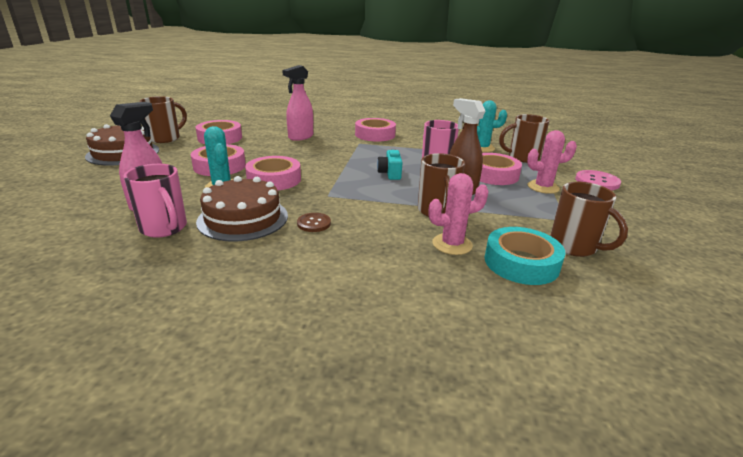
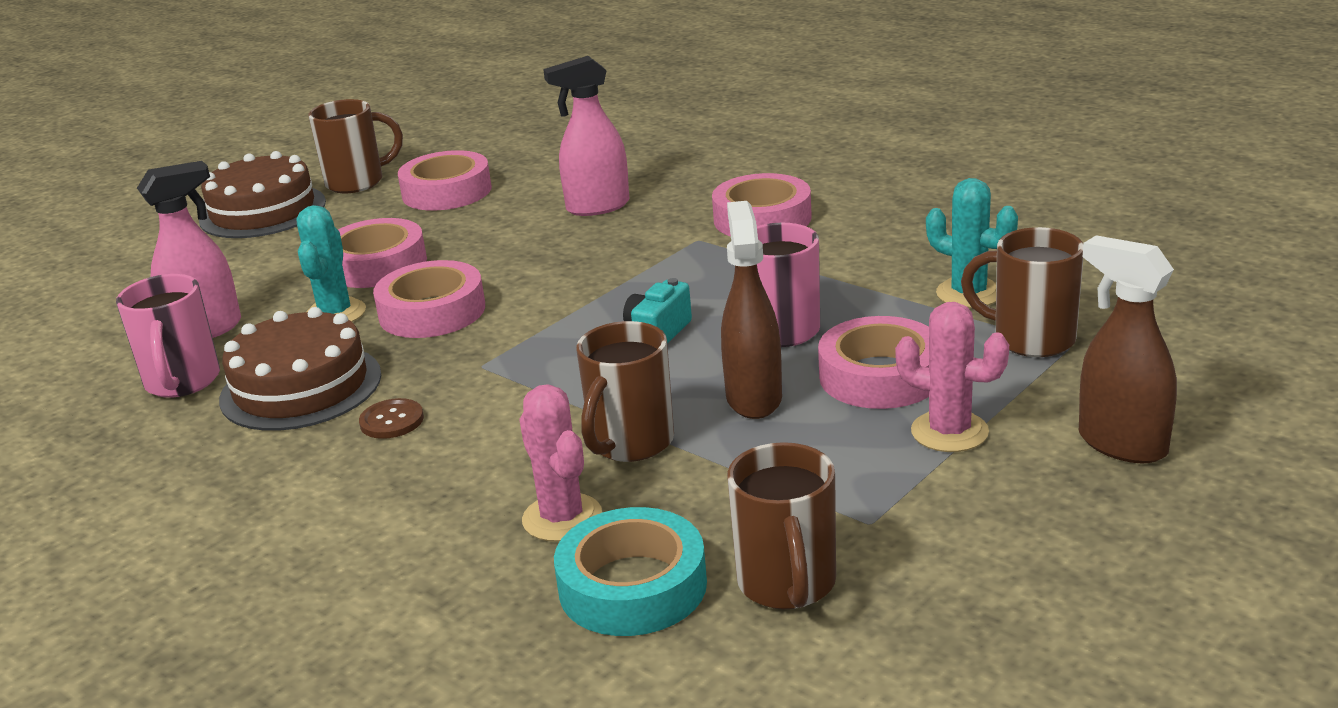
camera: 35 degrees right, 0 degrees up
pink cactus [428,173,489,255] -> pink cactus turned 45 degrees clockwise [519,384,602,542]
pink button [575,170,621,190] -> brown spray bottle [1079,235,1177,463]

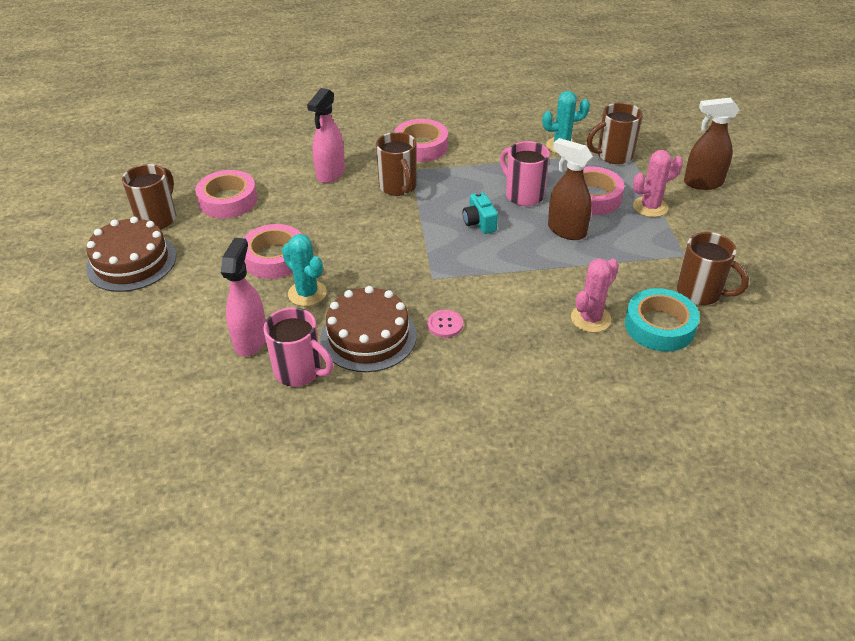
camera: 50 degrees left, 15 degrees up
brown button [359,398,424,439] -> pink button [427,310,463,338]
pink tape [373,260,485,338] -> none
pink cactus [519,384,602,542] -> pink cactus turned 60 degrees counterclockwise [571,258,619,333]
brown mug [576,321,674,462] -> brown mug moved to [376,132,417,196]

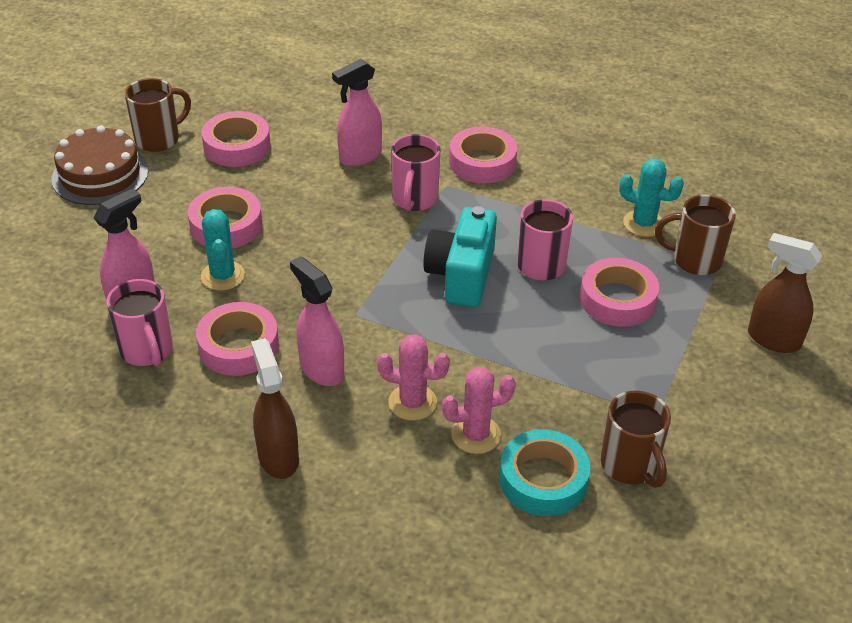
camera: 30 degrees right, 0 degrees up
brown cake [320,286,417,372] -> pink tape [196,302,279,376]
brown mug [376,132,417,196] -> pink mug [391,134,441,211]
pink button [427,310,463,338] -> pink spray bottle [290,256,344,386]
turquoise camera [463,192,498,234] -> turquoise camera [423,206,497,307], size x1.86
brown spray bottle [548,138,593,240] -> brown spray bottle moved to [251,338,299,479]
pink cactus [633,150,683,217] -> pink cactus moved to [377,334,450,421]

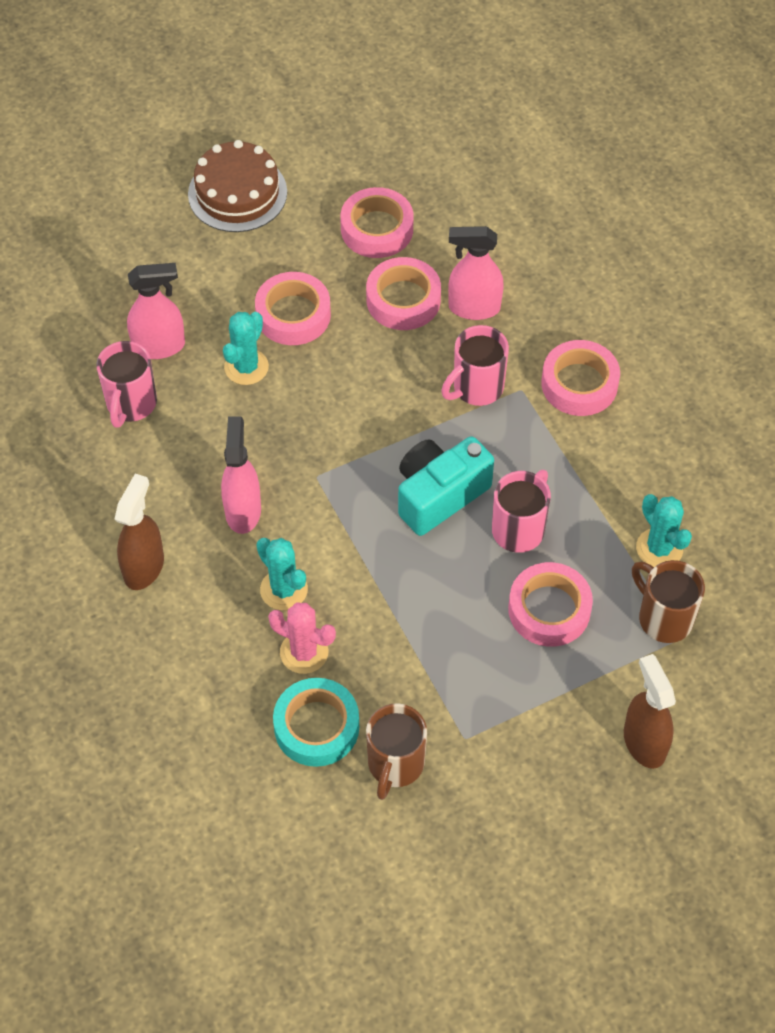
camera: 40 degrees right, 15 degrees up
brown mug [125,78,191,152] -> none
pink tape [196,302,279,376] -> pink tape moved to [366,257,441,330]
pink cactus [377,334,450,421] -> turquoise cactus [256,538,308,610]

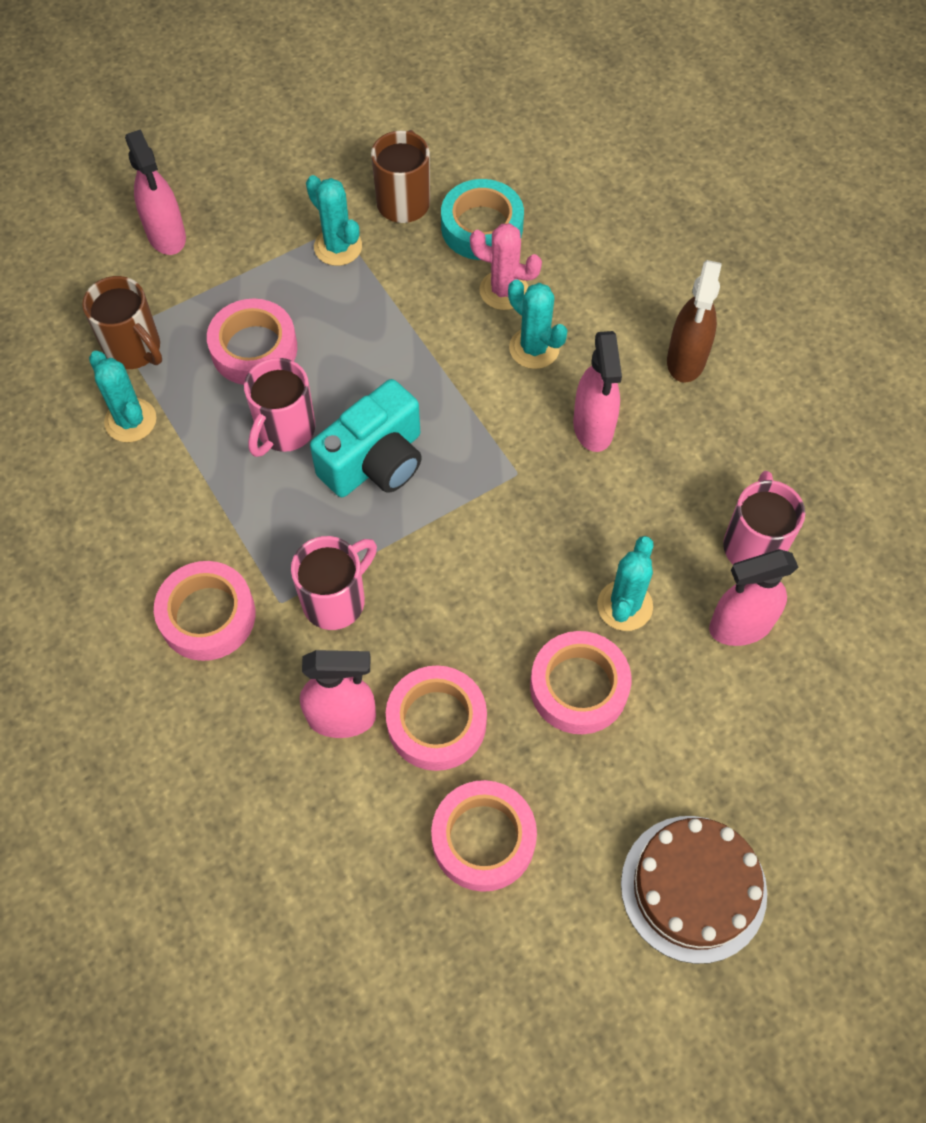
camera: 175 degrees right, 5 degrees up
brown spray bottle [624,654,676,769] -> pink spray bottle [125,129,186,255]
none -> turquoise cactus [306,175,362,266]

